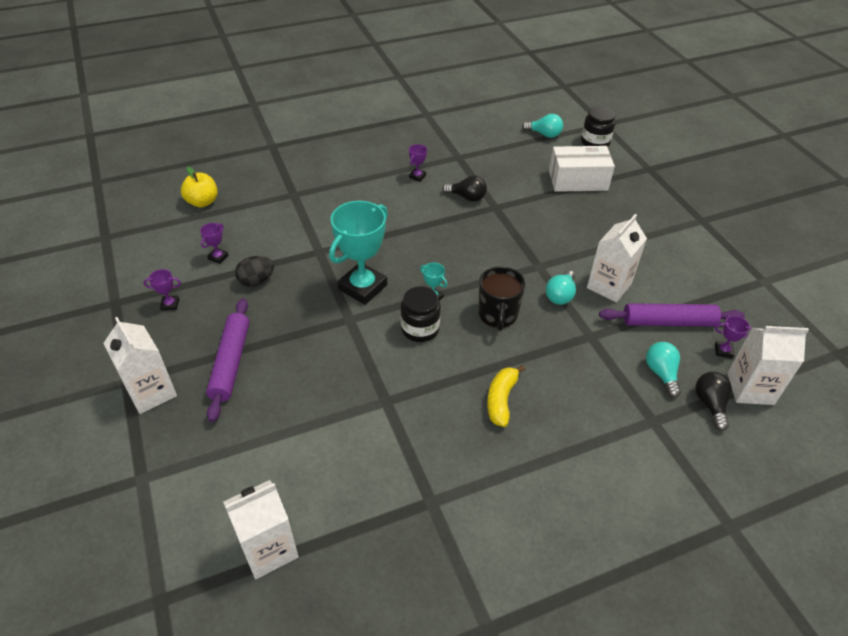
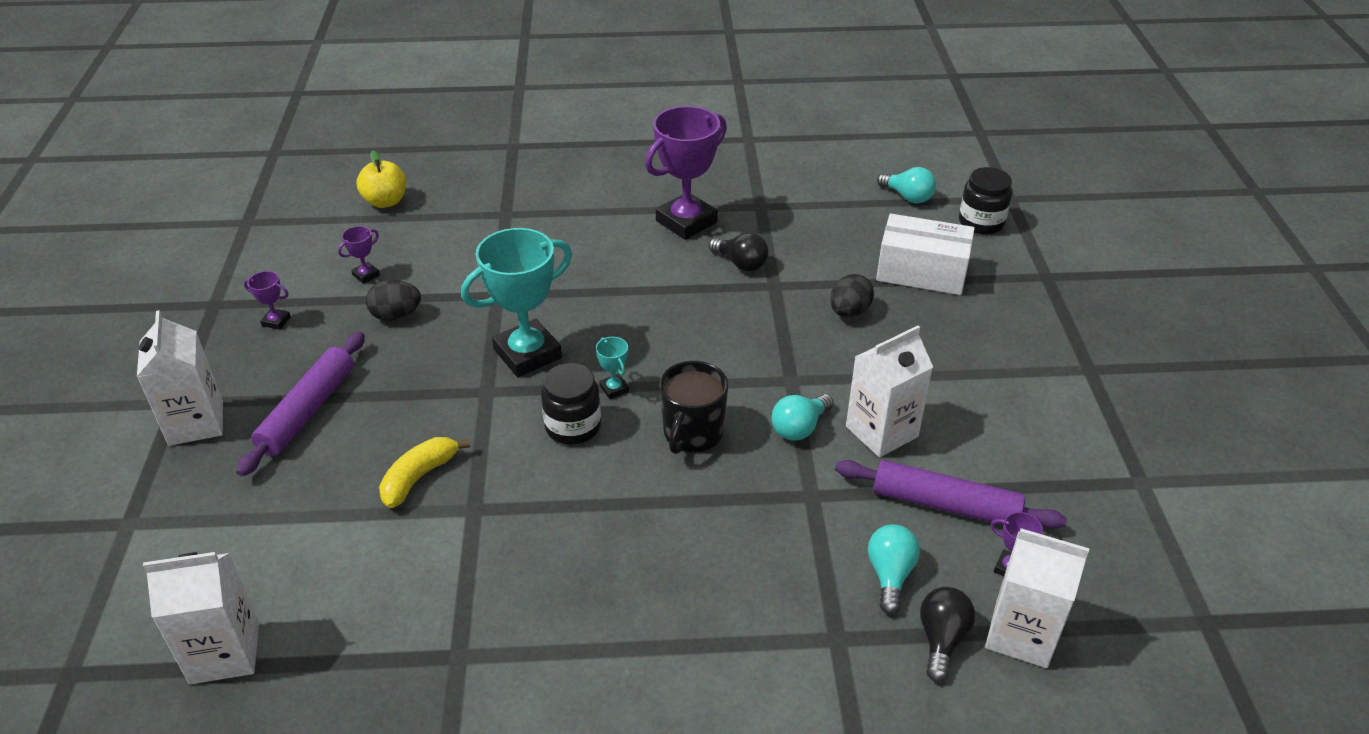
camera: 20 degrees right, 5 degrees down
purple trophy [409,144,427,182] -> purple trophy [645,106,727,240], size x2.37
yellow banana [487,365,526,427] -> yellow banana moved to [379,437,470,508]
none -> black egg [830,274,874,317]

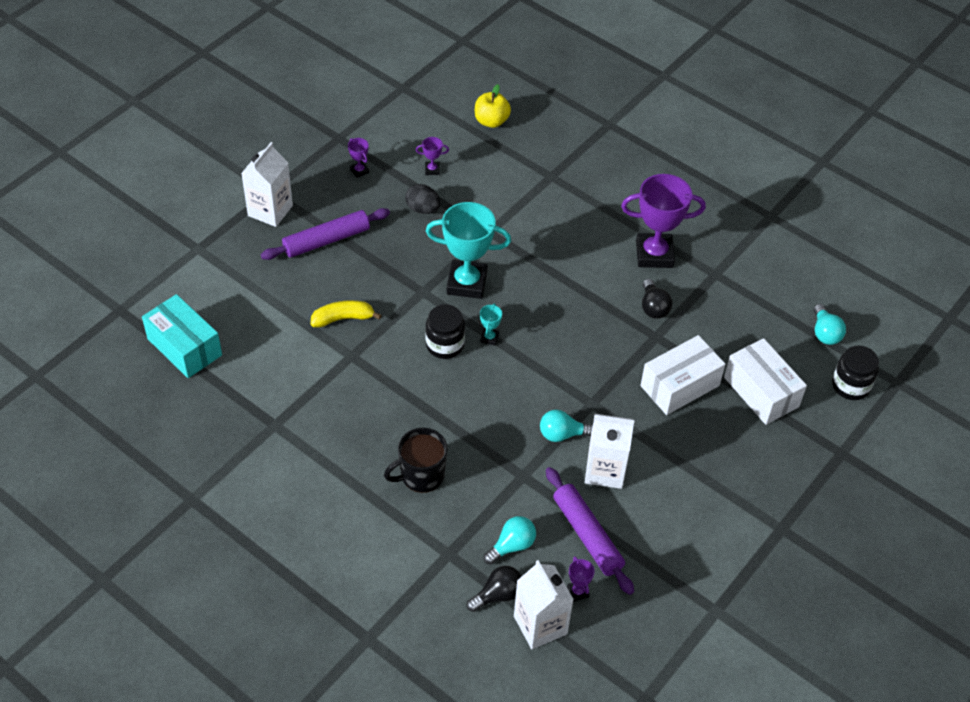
camera: 40 degrees right, 10 degrees up
white carton [143,552,259,684] -> turquoise box [142,294,222,378]
black mug [659,361,728,454] -> black mug moved to [384,428,448,493]
black egg [830,274,874,317] -> white box [641,335,725,415]

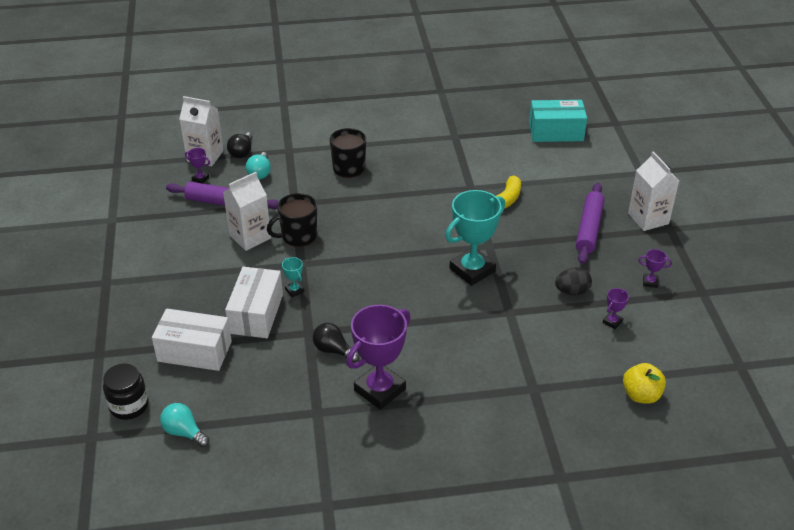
camera: 135 degrees right, 10 degrees down
black jar [425,304,465,359] -> none
turquoise trophy [480,303,502,345] -> turquoise trophy moved to [282,257,304,297]
turquoise light bulb [540,410,593,442] -> black mug [267,193,317,247]

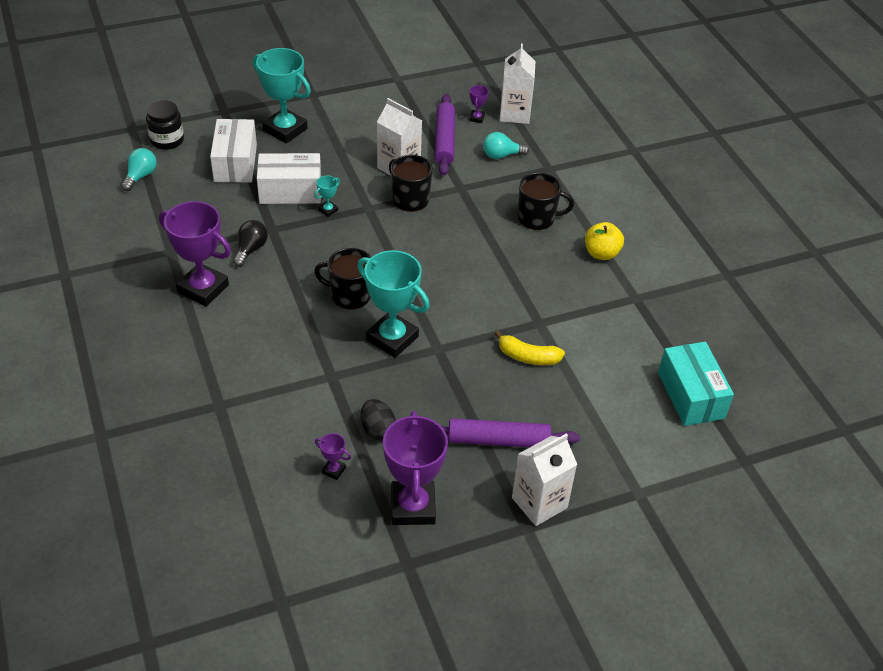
camera: 75 degrees right, 5 degrees up
black light bulb [227,132,253,158] -> none
yellow apple [623,363,666,404] -> yellow apple moved to [585,222,624,260]
purple trophy [638,249,672,288] -> purple trophy [383,411,448,525], size x2.37
none -> turquoise trophy [253,48,311,143]
none -> black mug [314,248,371,310]

